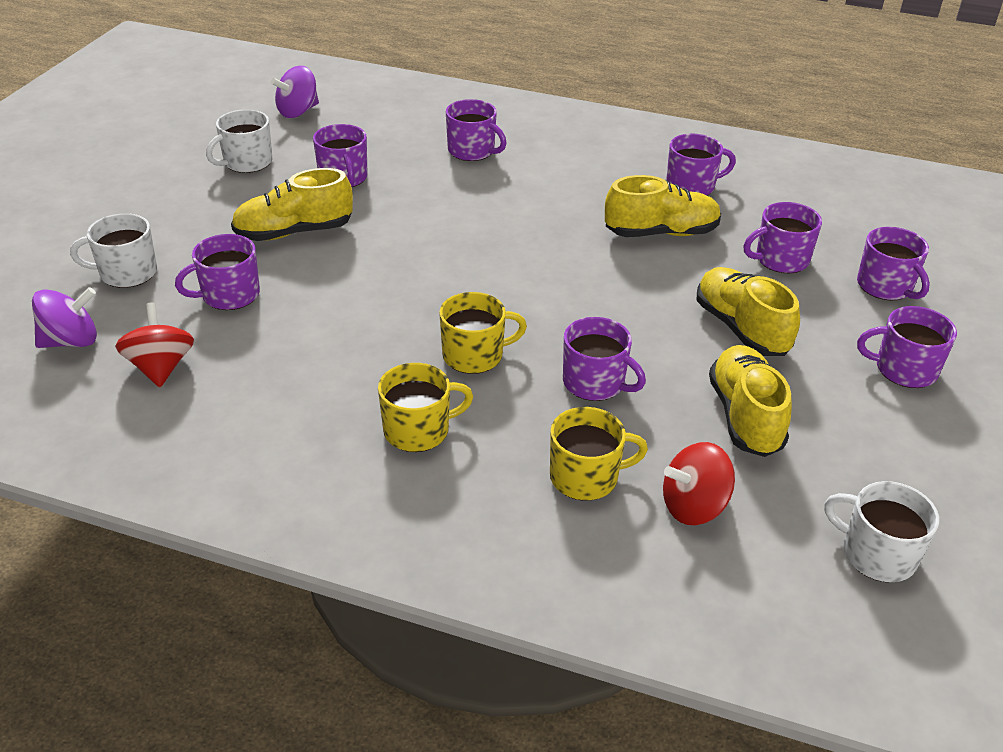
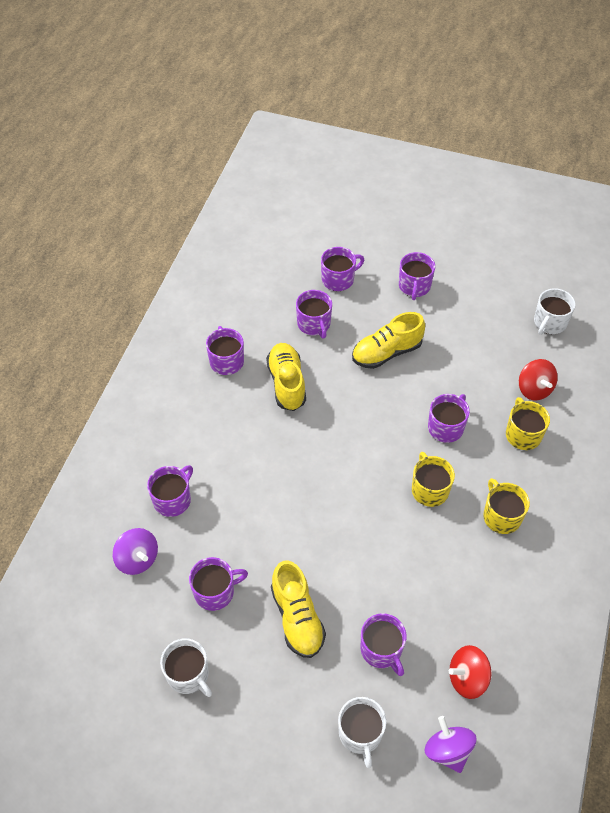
camera: 90 degrees left, 15 degrees up
purple spinning top [271,66,319,118] -> purple spinning top moved to [113,528,158,575]
yellow shoe [709,345,792,457] -> none

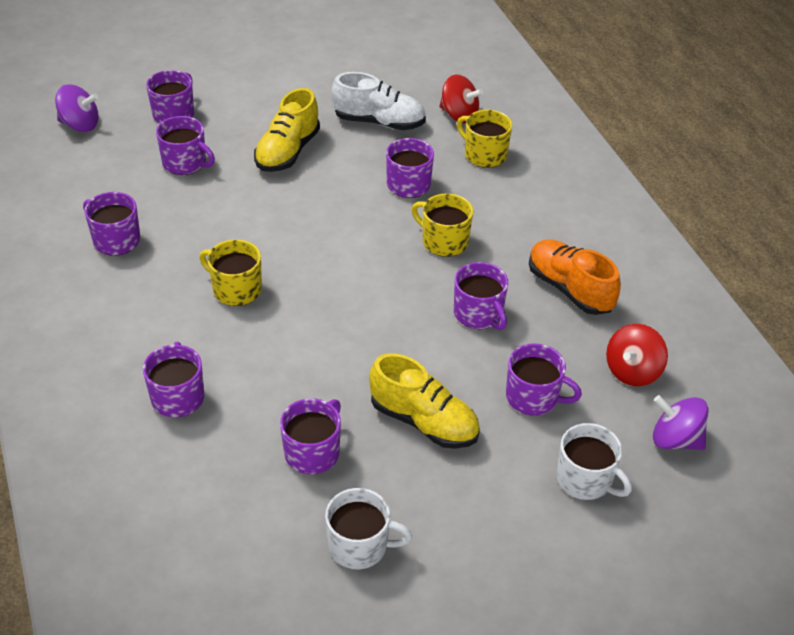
camera: 40 degrees left, 10 degrees down
purple spinning top [113,528,158,575] -> purple spinning top moved to [55,84,99,132]
yellow shoe [266,343,306,411] -> none
purple mug [399,252,435,300] -> purple mug moved to [454,262,508,330]
yellow mug [483,478,530,534] -> yellow mug moved to [199,240,262,306]
white mug [534,288,576,335] -> none
none -> white shoe [332,72,426,130]
none -> orange shoe [529,239,621,315]

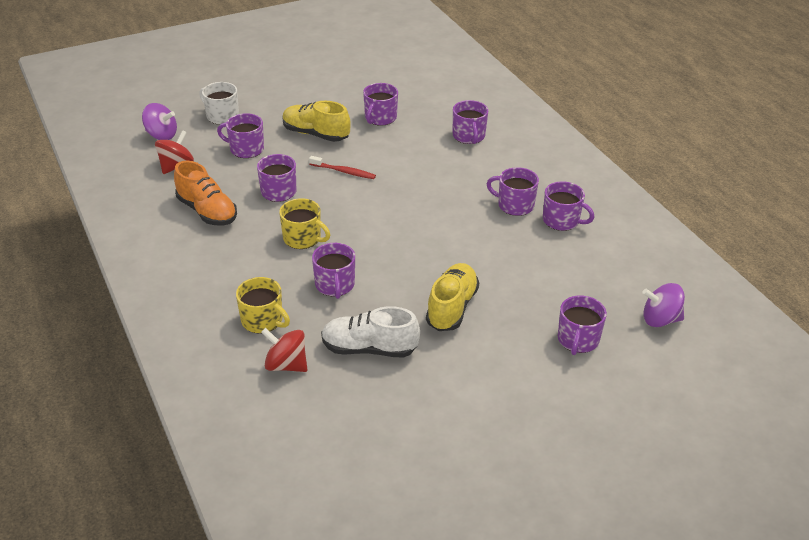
camera: 175 degrees right, 5 degrees down
purple mug [156,116,215,175] -> purple mug moved to [487,167,539,216]
yellow mug [199,240,262,306] -> none
white mug [325,488,412,569] -> none
none -> red toothbrush [309,156,376,179]

